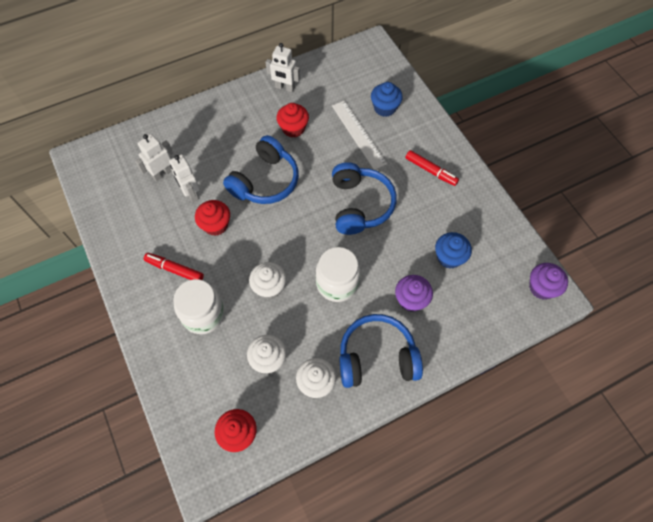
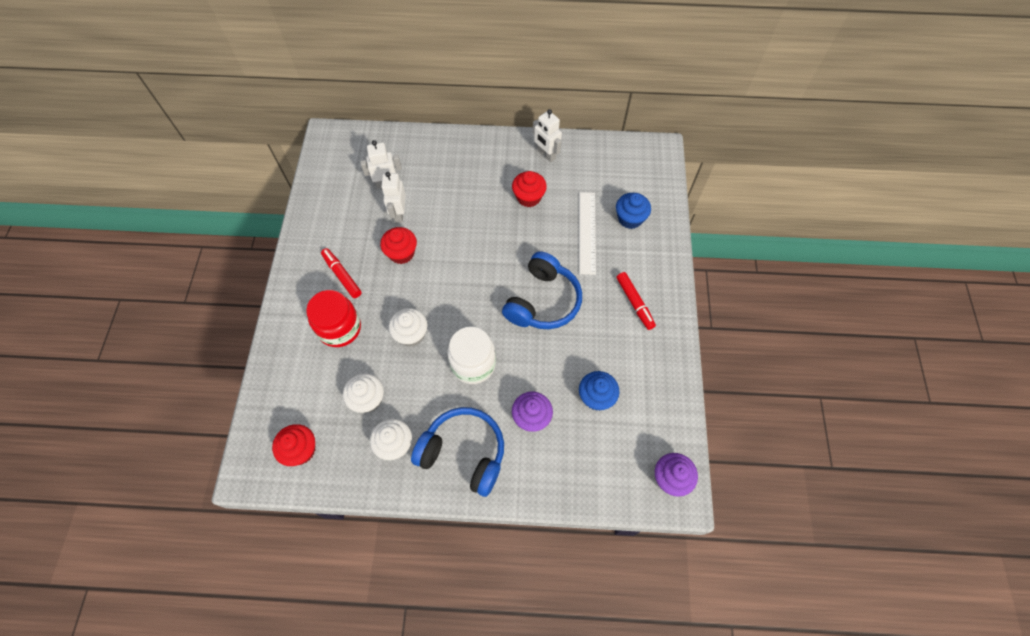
camera: 30 degrees right, 0 degrees up
white jar [173,279,225,334] -> red jar [306,290,361,347]
blue headphones [223,135,299,204] -> none

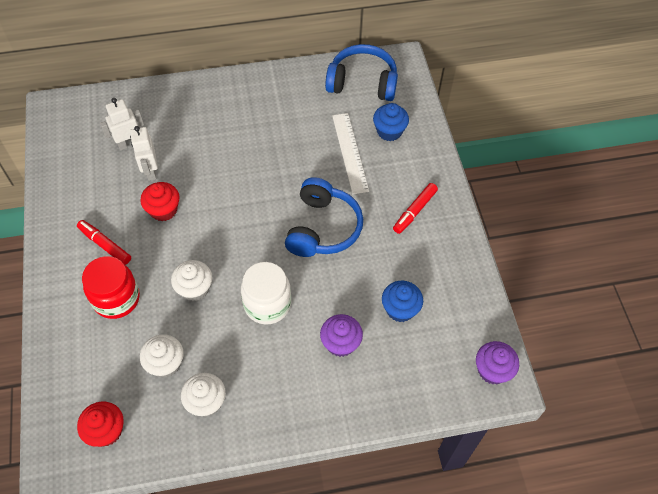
camera: 15 degrees left, 5 degrees down
blue headphones [411,407,504,497] -> blue headphones moved to [325,44,398,101]
red cupcake [512,171,547,207] -> none
white robot [533,109,562,162] -> none
red marker [617,272,656,330] -> red marker turned 75 degrees clockwise [393,183,438,234]

